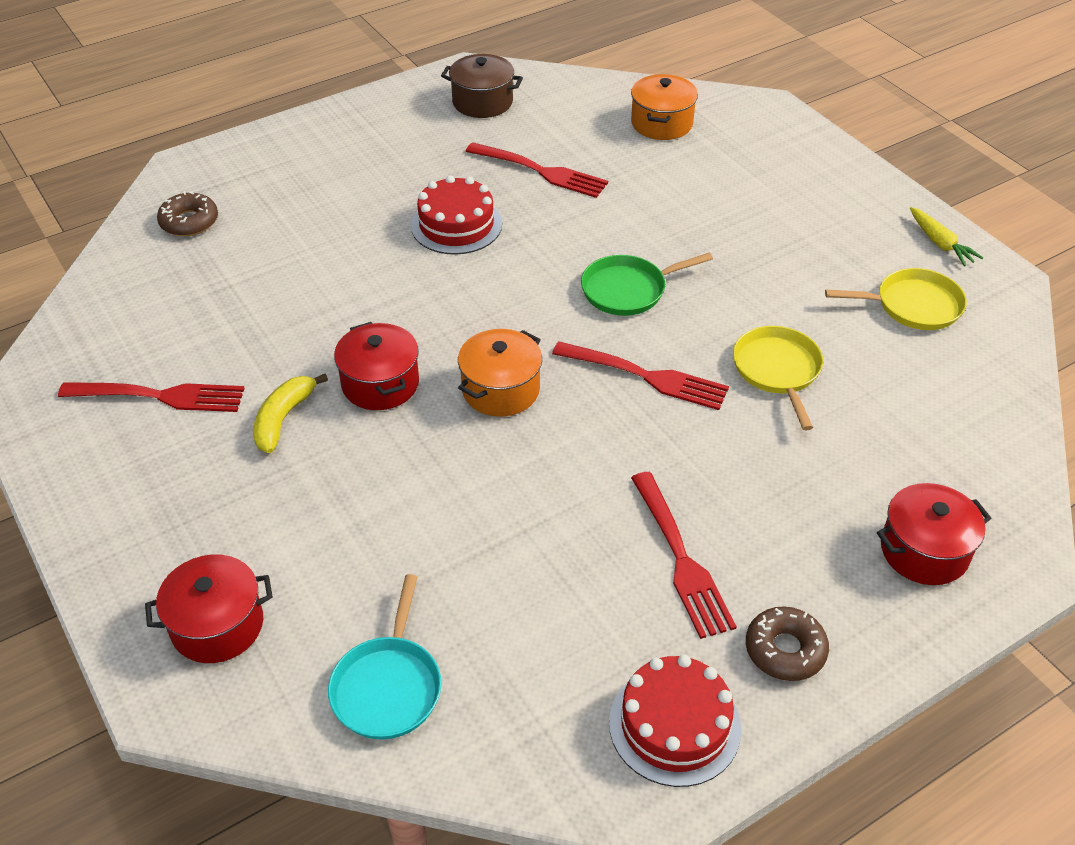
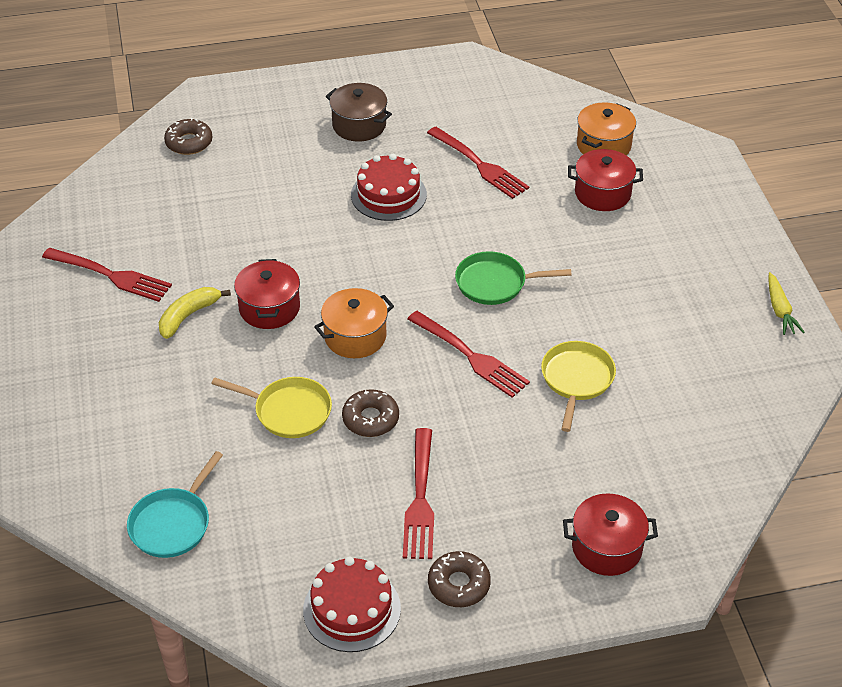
camera: 20 degrees right, 0 degrees up
red pot [145,555,273,663] -> red pot moved to [568,149,643,211]
brown pot [441,54,523,118] -> brown pot moved to [326,83,392,142]
yellow pan [825,268,967,330] -> yellow pan moved to [211,377,332,438]
none -> brown donut [342,389,399,437]

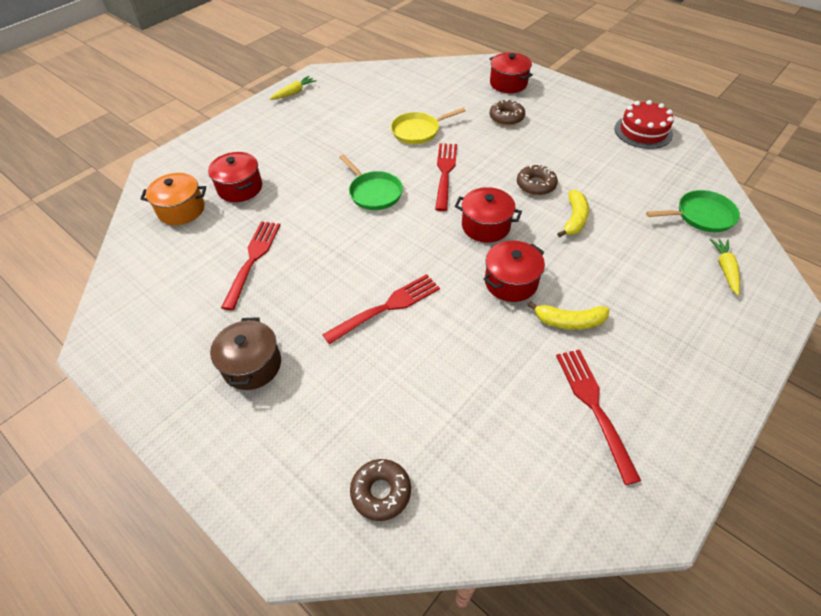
camera: 125 degrees left, 5 degrees up
turquoise pan [127,451,223,558] -> green pan [646,190,740,232]
yellow pan [211,377,332,438] -> yellow banana [558,190,589,237]
orange pot [314,288,394,358] -> red pot [455,187,522,243]
red cake [351,154,427,221] -> none
red fork [403,428,434,559] -> red fork moved to [322,274,440,345]
brown donut [428,551,491,607] -> brown donut moved to [490,99,525,126]
none -> yellow carrot [710,239,740,296]

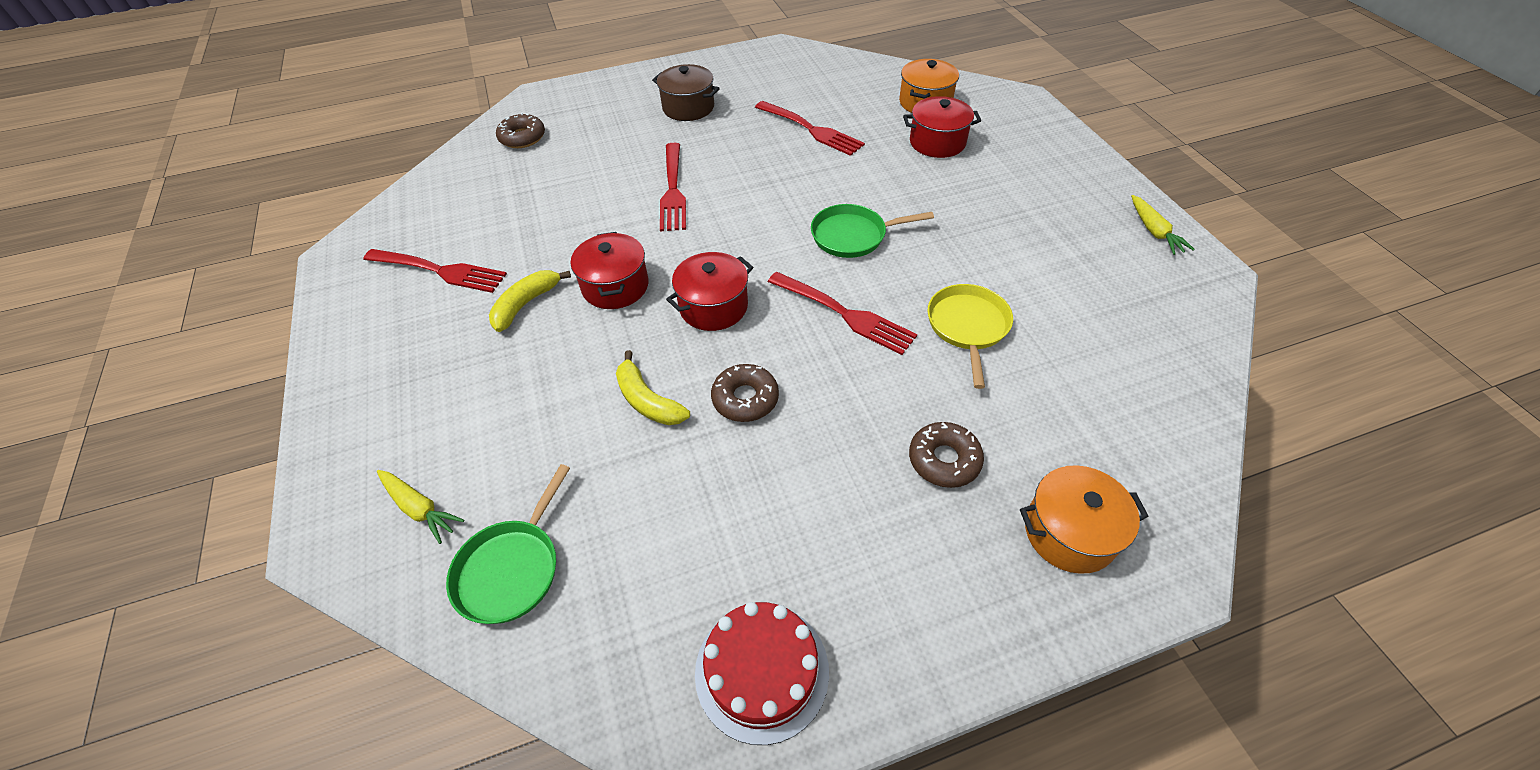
camera: 120 degrees right, 0 degrees up
red pot [490,52,533,93] -> orange pot [1020,465,1149,574]

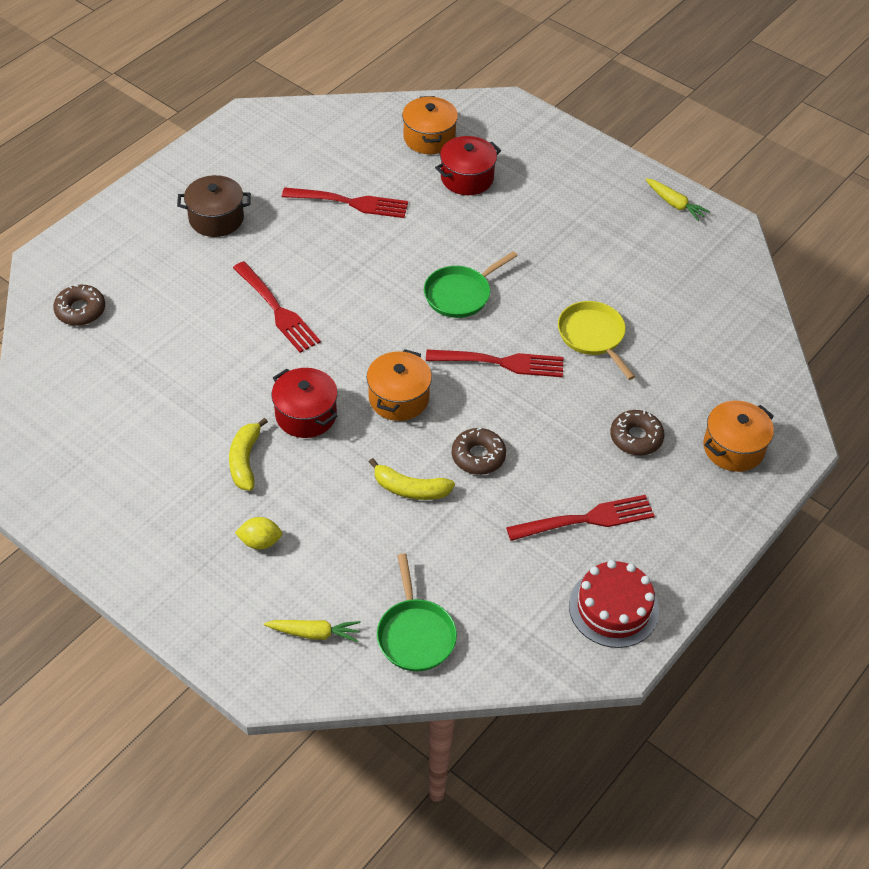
camera: 35 degrees left, 0 degrees up
red fork [364,249,507,293] -> red fork moved to [506,495,655,541]
red pot [666,252,753,331] -> orange pot [367,349,432,421]
none -> yellow lemon [235,517,282,550]

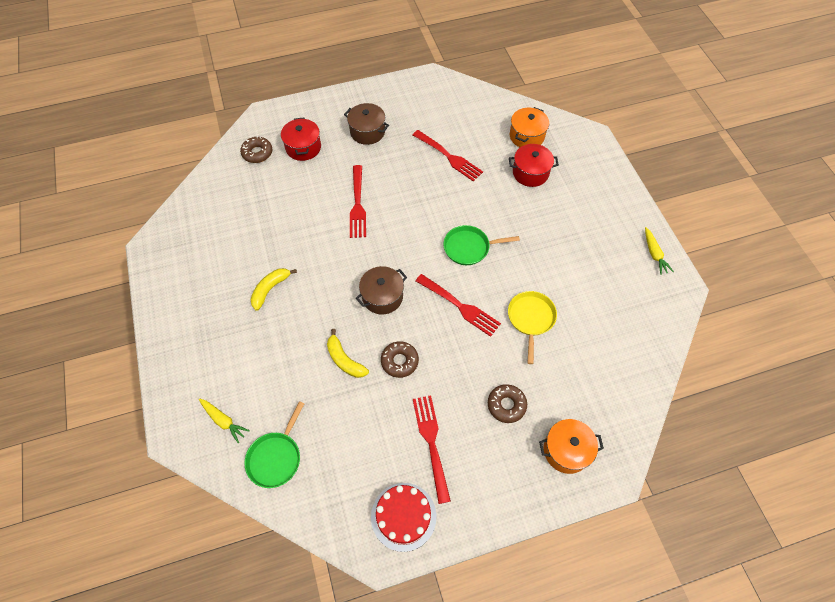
camera: 35 degrees right, 10 degrees up
yellow lemon [235,517,282,550] -> none
red pot [272,368,338,438] -> red pot moved to [281,117,321,161]
orange pot [367,349,432,421] -> brown pot [356,266,407,315]
red fork [506,495,655,541] -> red fork turned 120 degrees counterclockwise [413,396,451,504]

